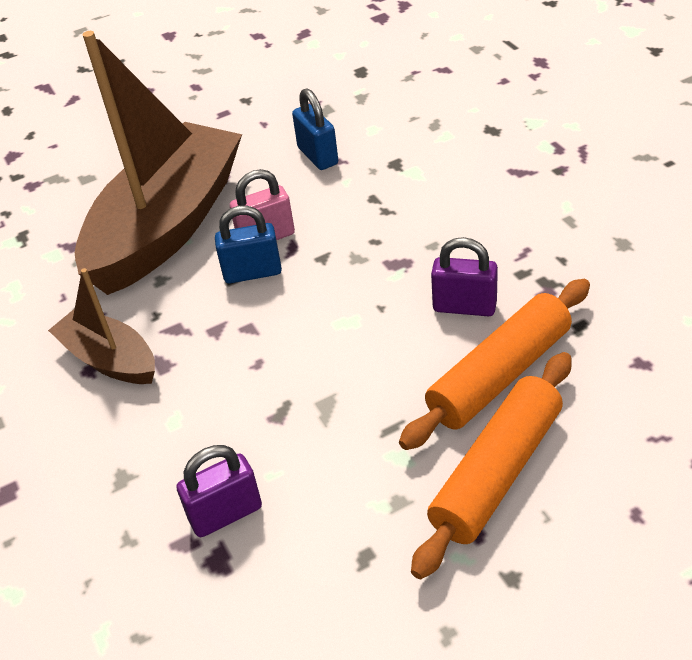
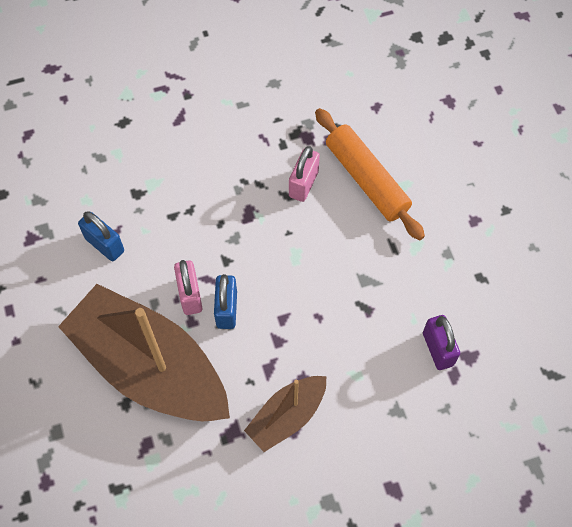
camera: 85 degrees left, 20 degrees up
blue padlock [292,88,338,170] -> blue padlock turned 60 degrees clockwise [78,211,124,261]
orange rolling pin [411,352,572,579] -> none
purple padlock [431,237,498,316] -> pink padlock [289,146,320,202]

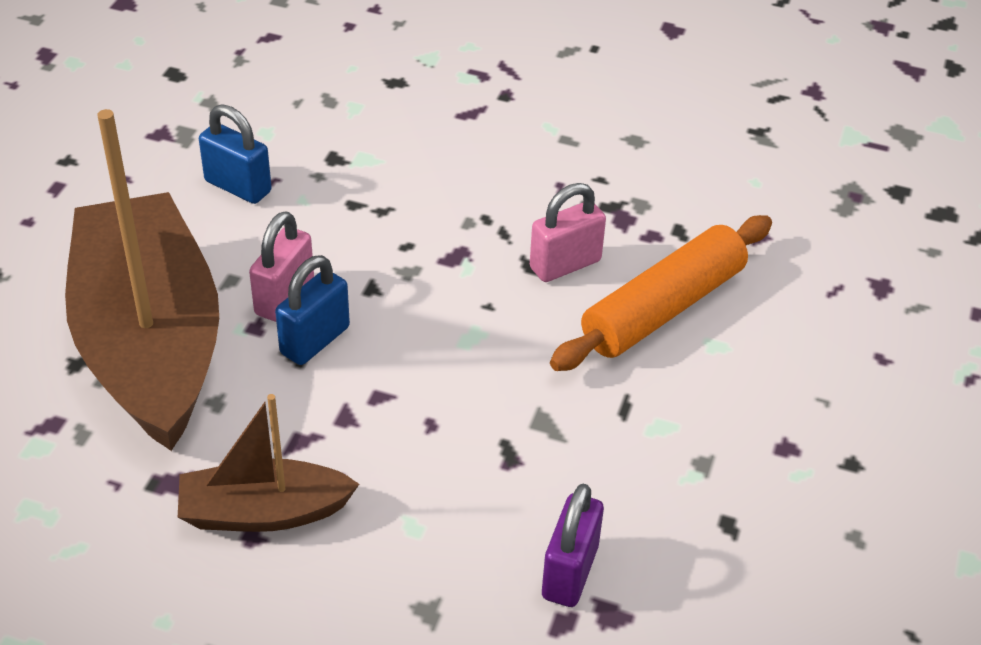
camera: 35 degrees right, 20 degrees down
blue padlock [78,211,124,261] -> blue padlock turned 45 degrees counterclockwise [199,104,272,204]
orange rolling pin [315,108,425,240] -> orange rolling pin turned 45 degrees clockwise [550,215,772,371]

